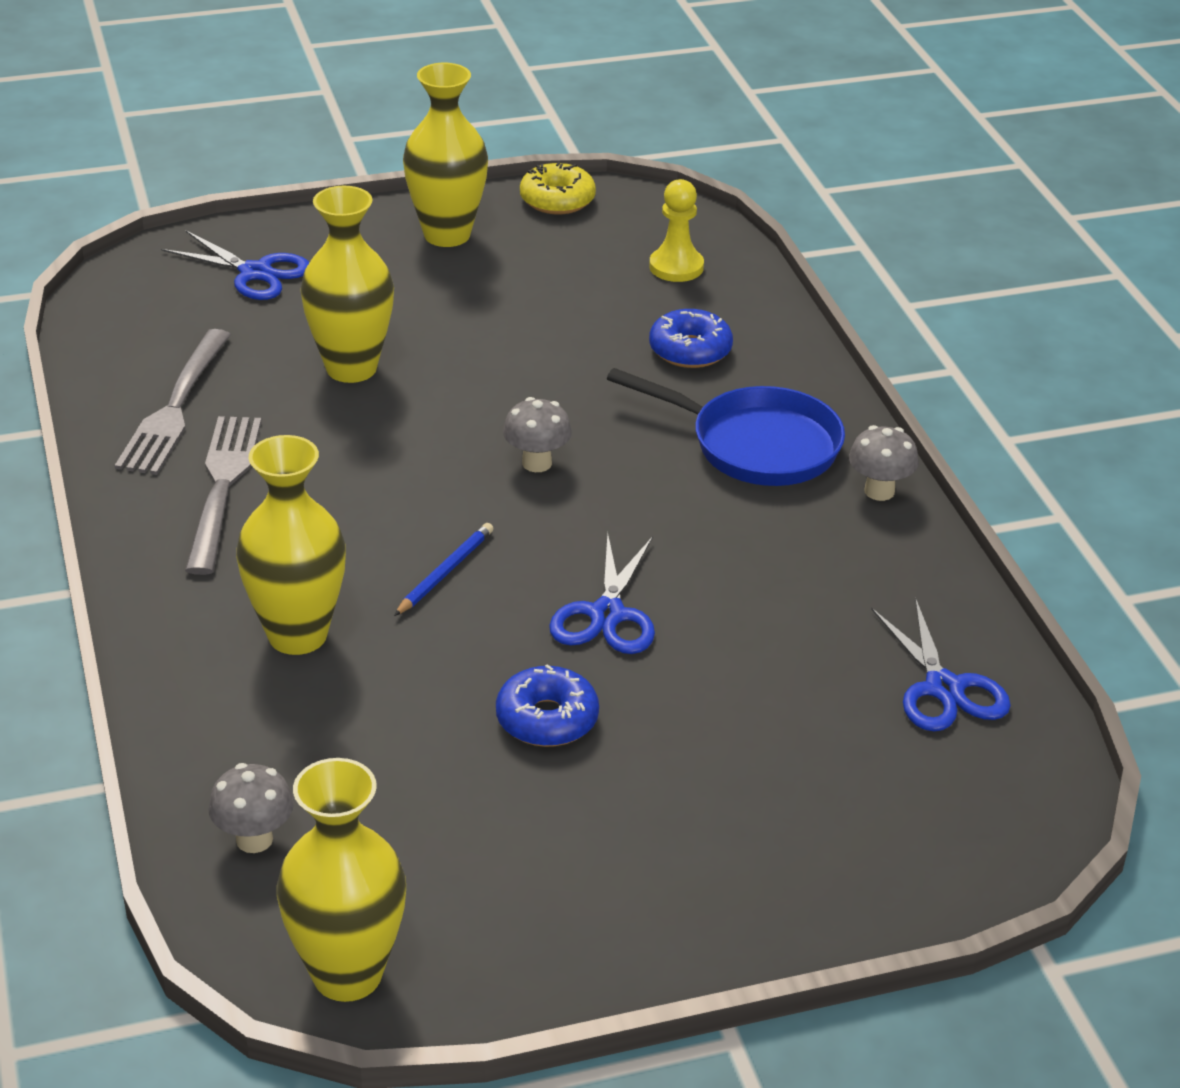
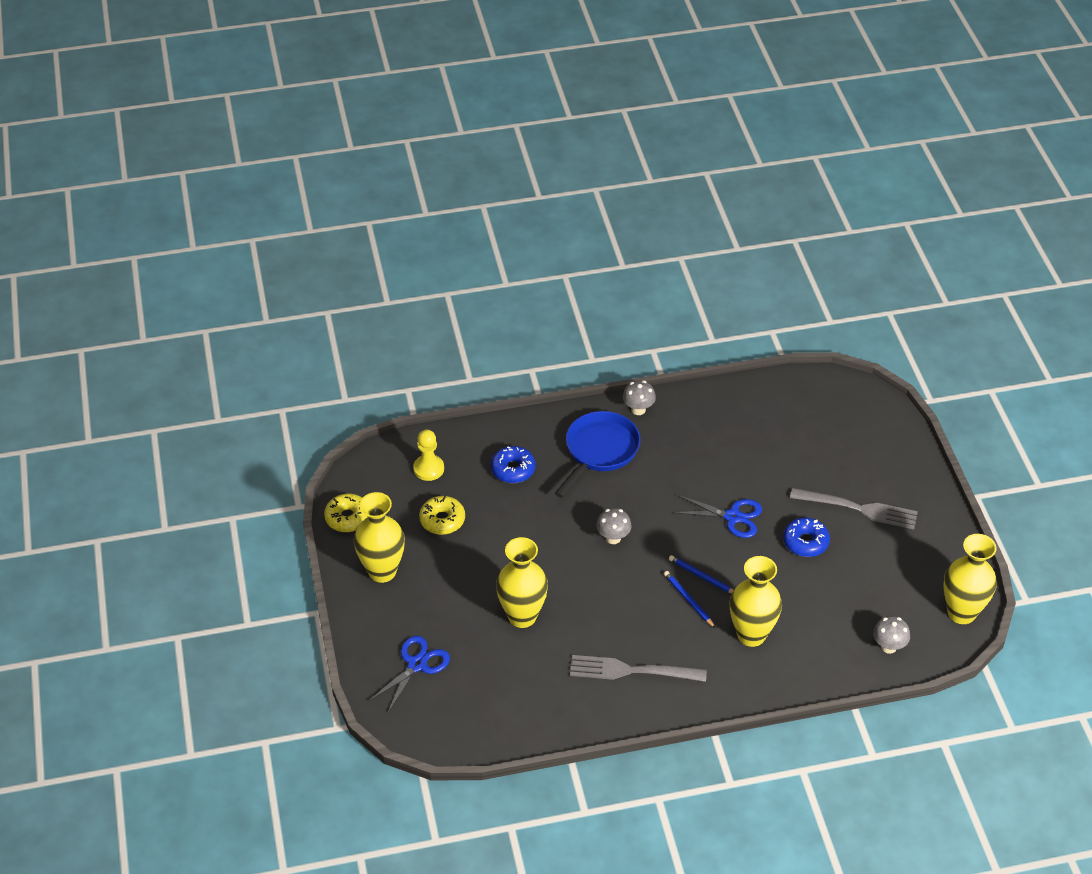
camera: 85 degrees left, 10 degrees up
grey fork [115,329,231,475] -> grey fork moved to [790,488,918,529]
blue scissors [871,598,1011,732] -> none
none -> yellow donut [419,496,465,535]
none -> blue pencil [664,571,715,628]

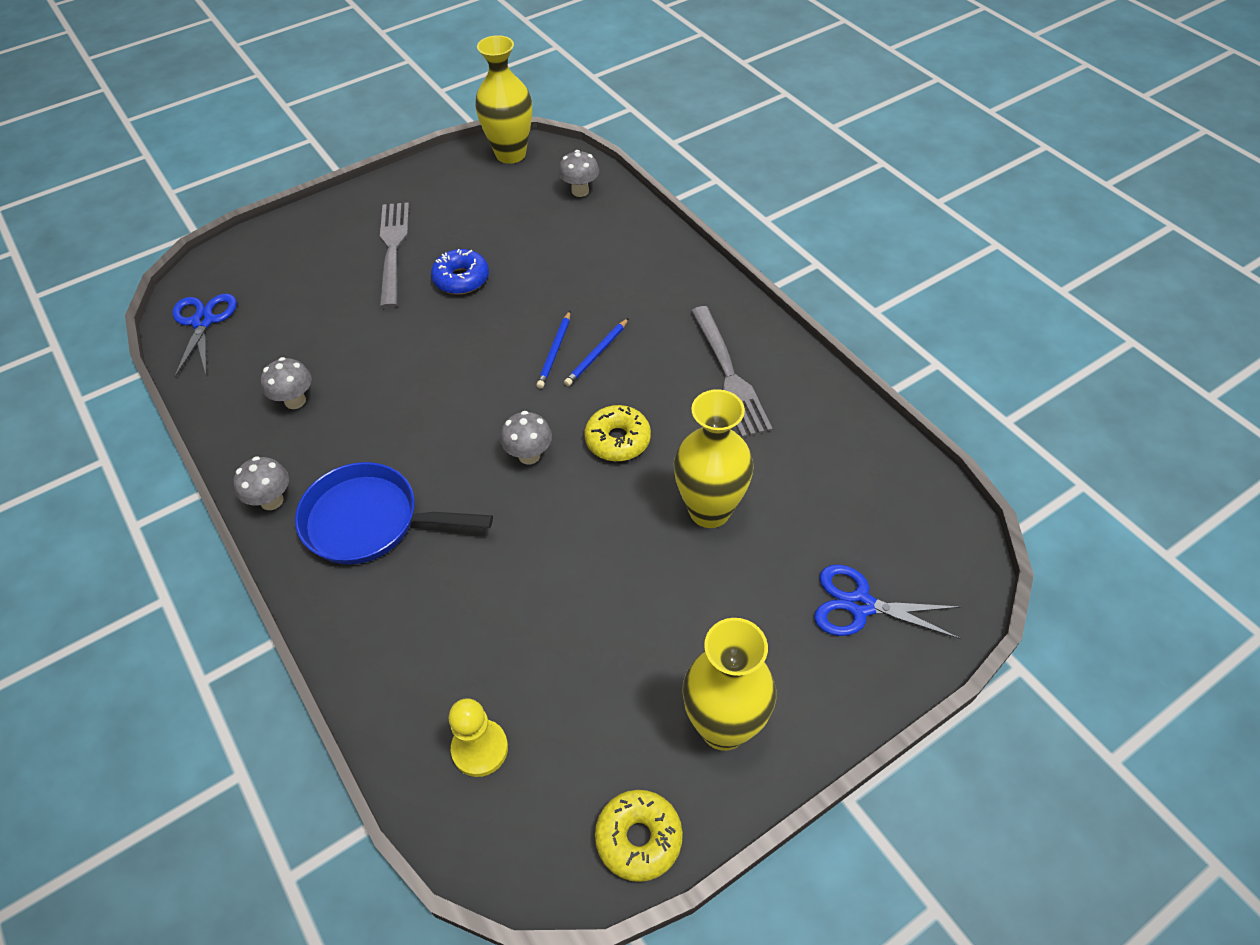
camera: 110 degrees left, 5 degrees up
yellow donut [419,496,465,535] -> yellow donut moved to [585,405,651,462]
blue donut [491,446,536,483] -> none
blue scissors [673,495,762,538] -> blue scissors moved to [172,293,237,377]
yellow vase [730,556,782,647] -> none
none -> grey mushroom [261,357,312,409]

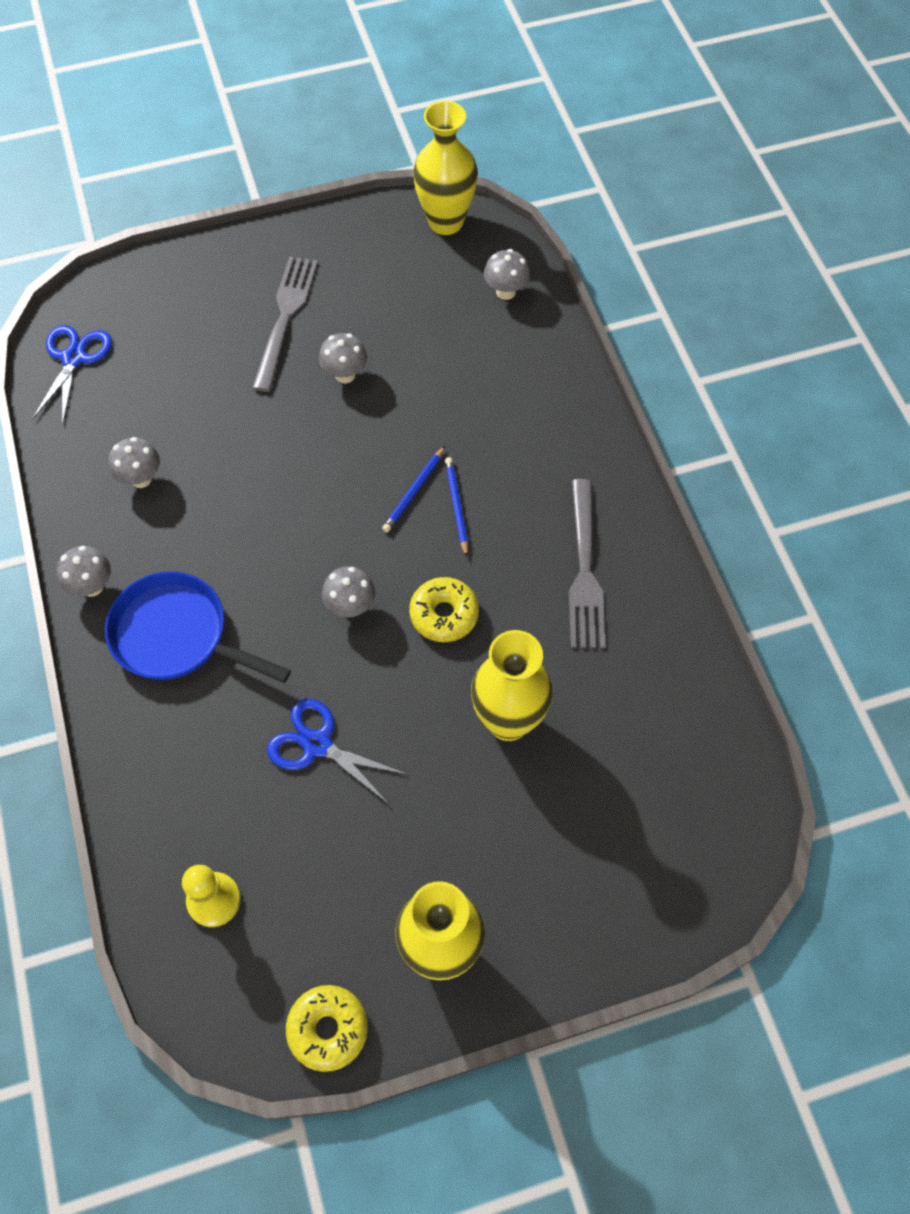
camera: 15 degrees right, 10 degrees up
blue donut [431,249,489,294] -> grey mushroom [319,333,367,384]
blue pencil [564,318,629,386] -> blue pencil turned 120 degrees clockwise [445,457,468,557]
blue scissors [814,565,961,639] -> blue scissors moved to [267,699,408,804]

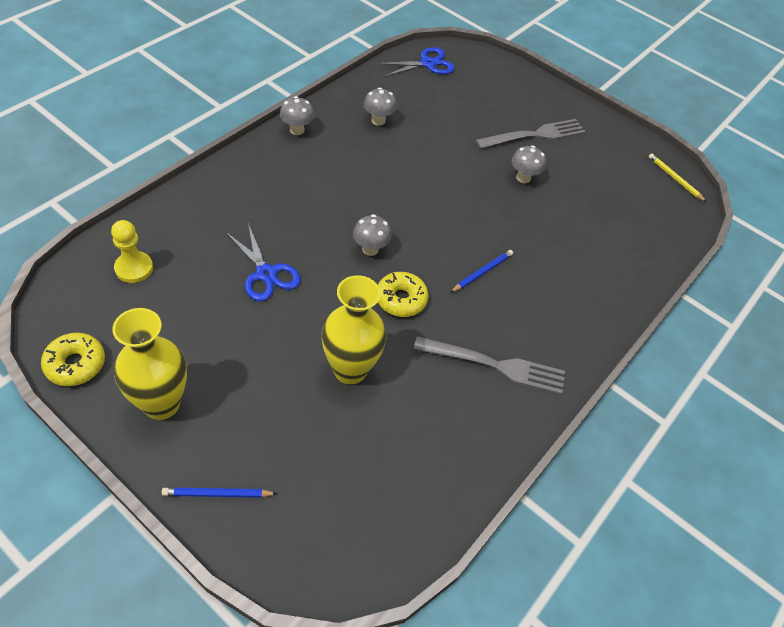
camera: 50 degrees right, 10 degrees down
blue pan [105,571,291,683] -> none
blue scissors [267,699,408,804] -> blue scissors turned 150 degrees clockwise [226,223,301,301]
blue pencil [382,446,445,532] -> blue pencil moved to [162,488,278,498]
yellow vase [413,101,478,235] -> yellow pencil [649,153,706,202]
grey mushroom [484,249,530,300] -> none
grey fork [569,479,606,648] -> grey fork turned 135 degrees counterclockwise [413,336,565,395]

